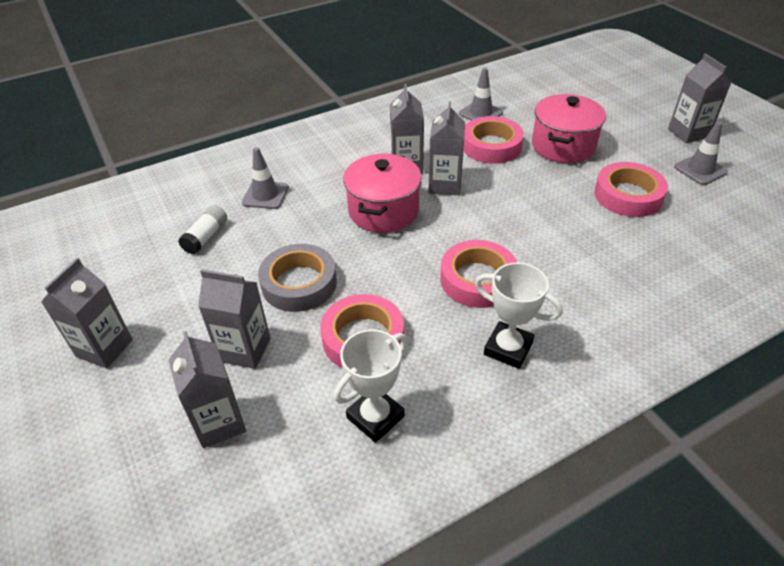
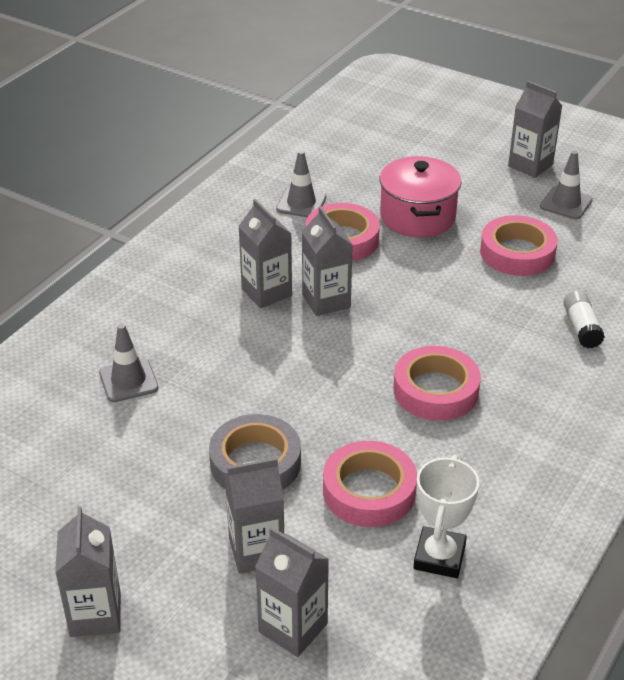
camera: 30 degrees left, 5 degrees down
white glue stick [178,205,227,254] -> white glue stick moved to [563,290,605,348]
pink pot [343,154,422,233] -> none
white trophy [475,262,562,369] -> none

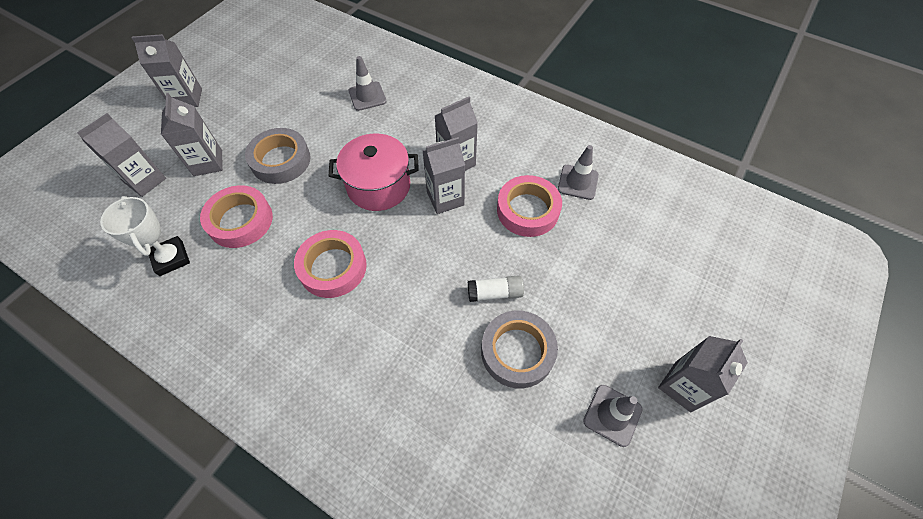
camera: 90 degrees right, 20 degrees up
pink pot [379,156,462,238] -> pink pot moved to [329,134,419,211]
white trophy [414,455,479,578] -> white trophy turned 45 degrees clockwise [100,196,190,276]
pink tape [480,215,558,276] -> grey tape [481,311,558,389]
white glue stick [563,290,605,348] -> white glue stick moved to [468,275,524,302]

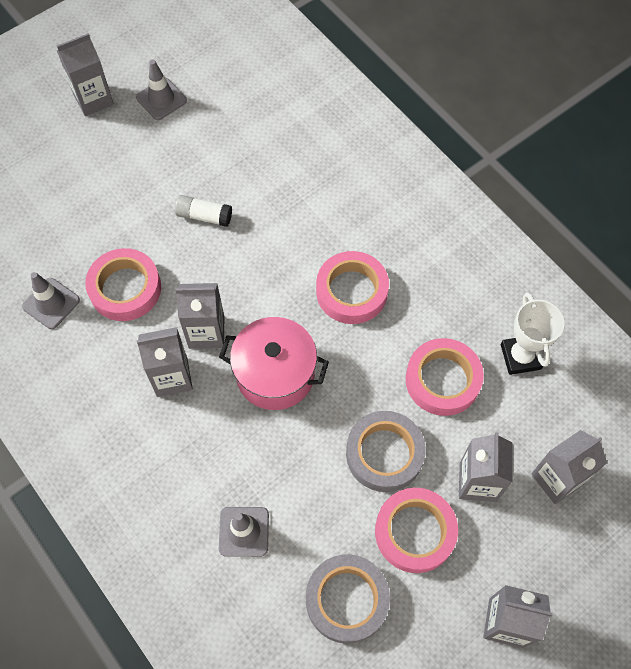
camera: 160 degrees left, 5 degrees up
grey tape [481,311,558,389] -> grey tape moved to [306,554,390,644]
none -> pink tape [375,488,458,573]

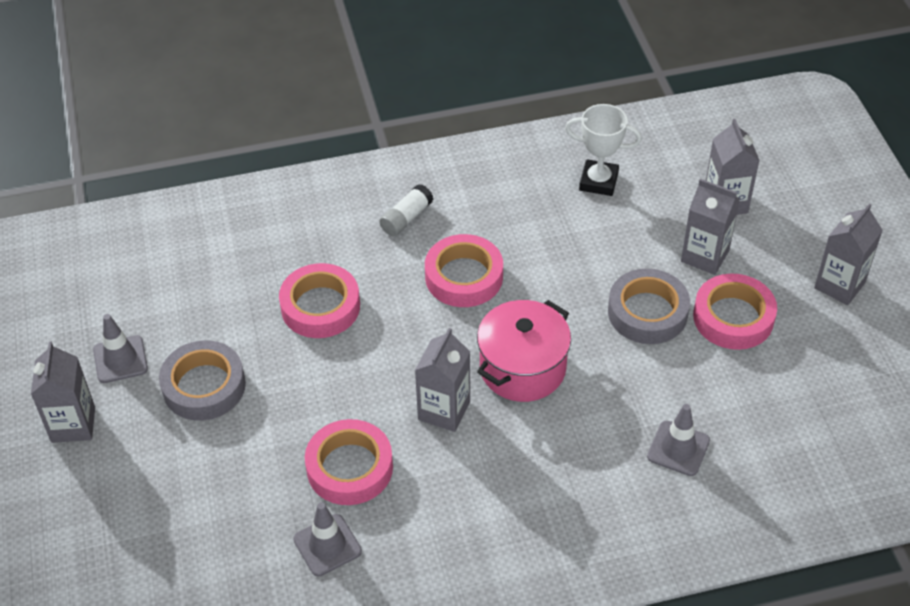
camera: 65 degrees left, 15 degrees down
grey carton [137,327,193,397] -> none
white glue stick [175,195,232,227] -> white glue stick moved to [379,184,434,236]
grey tape [306,554,390,644] -> grey tape moved to [159,340,246,421]
pink tape [405,338,484,416] -> pink tape moved to [279,263,360,338]

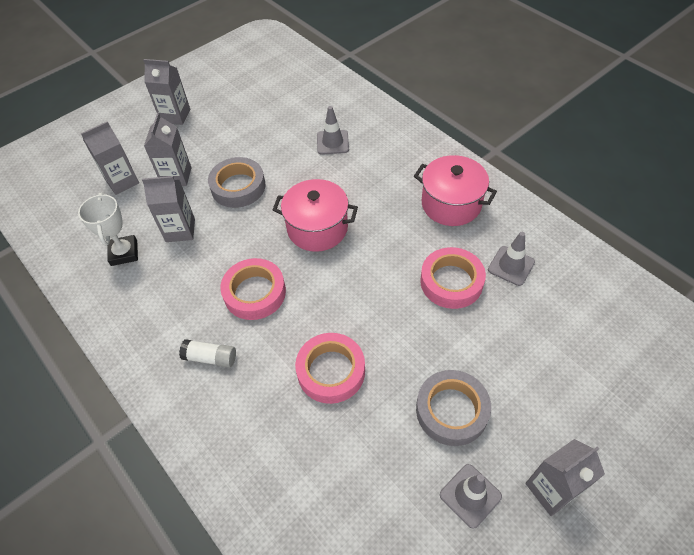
camera: 115 degrees left, 5 degrees up
grey carton [415,328,470,432] -> grey carton moved to [142,176,195,242]
pink tape [693,274,777,350] -> none
none -> pink pot [414,155,497,226]

